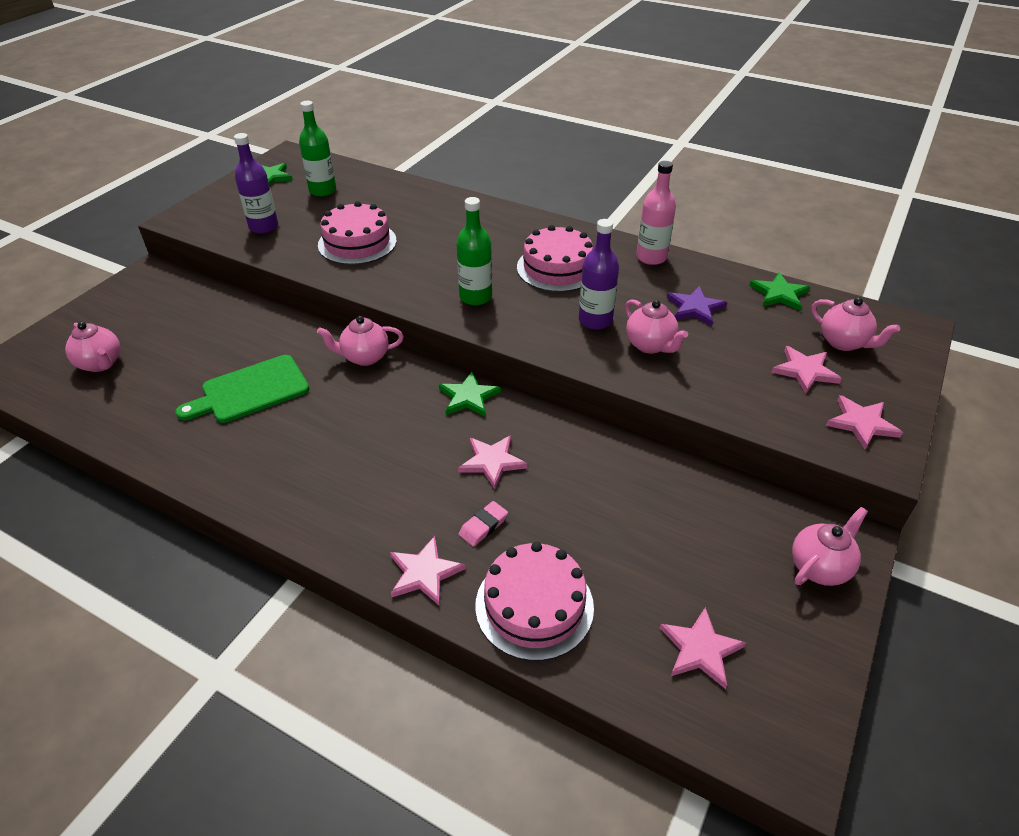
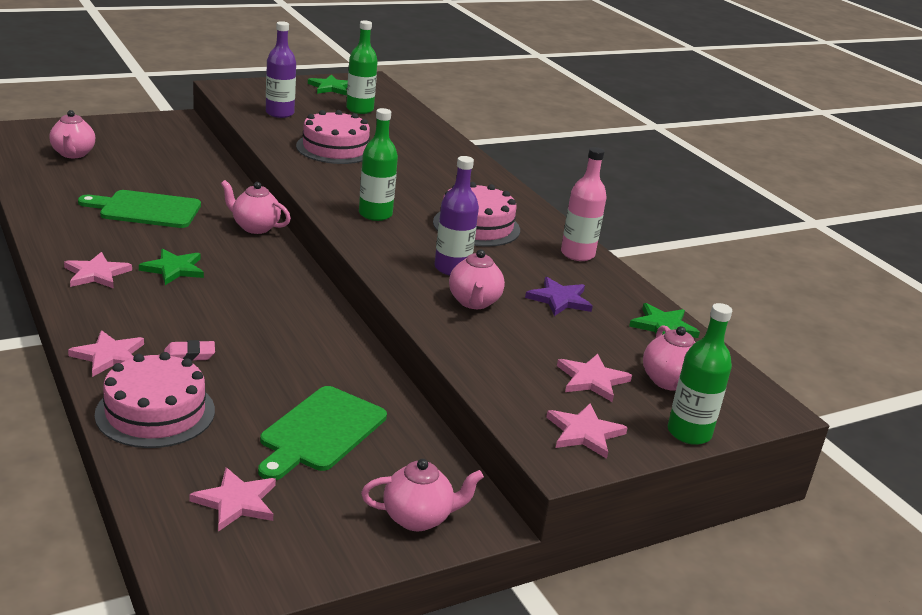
camera: 30 degrees right, 15 degrees down
green star [439,372,501,417] -> green star moved to [139,249,204,285]
pink star [458,435,528,489] -> pink star moved to [64,252,132,289]
none -> green cutting board [258,386,387,480]
none -> green bottle [668,303,732,445]

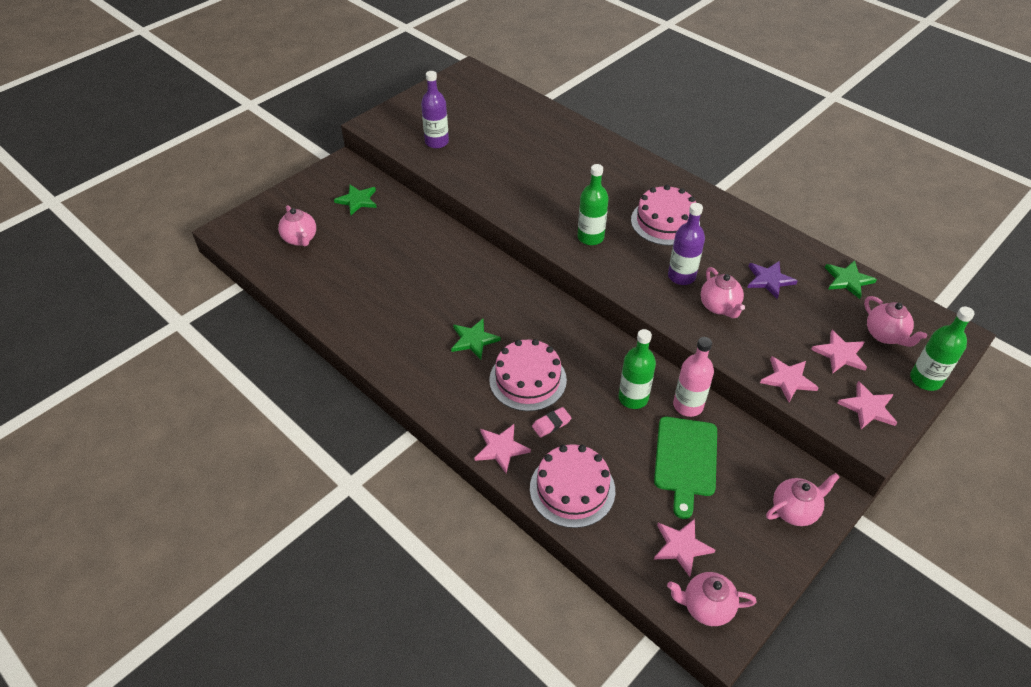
camera: 15 degrees left, 20 degrees up
pink star [64,252,132,289] -> pink star moved to [760,356,819,402]
green cutting board [78,190,201,228] -> none
pink teapot [221,180,291,234] -> pink teapot moved to [667,572,756,626]
pink cake [296,110,370,164] -> pink cake moved to [489,339,567,411]
green star [308,75,348,96] -> green star moved to [334,185,377,215]
green bottle [346,21,378,114] -> green bottle moved to [618,329,656,409]
pink bottle [561,147,607,261] -> pink bottle moved to [673,337,714,417]

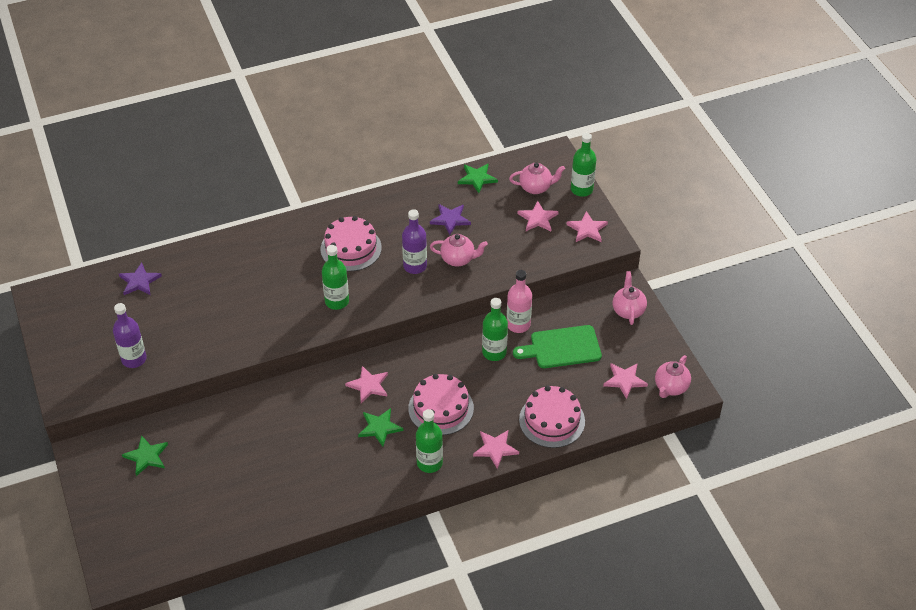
camera: 65 degrees left, 0 degrees up
pink teapot [278,205,316,246] -> none
pink eraser [532,407,571,438] -> none
green cutting board [654,417,717,519] -> green cutting board turned 135 degrees clockwise [513,325,602,368]
pink star [760,356,819,402] -> pink star moved to [345,366,388,403]
none -> purple star [119,263,162,295]
none -> green bottle [416,409,443,473]

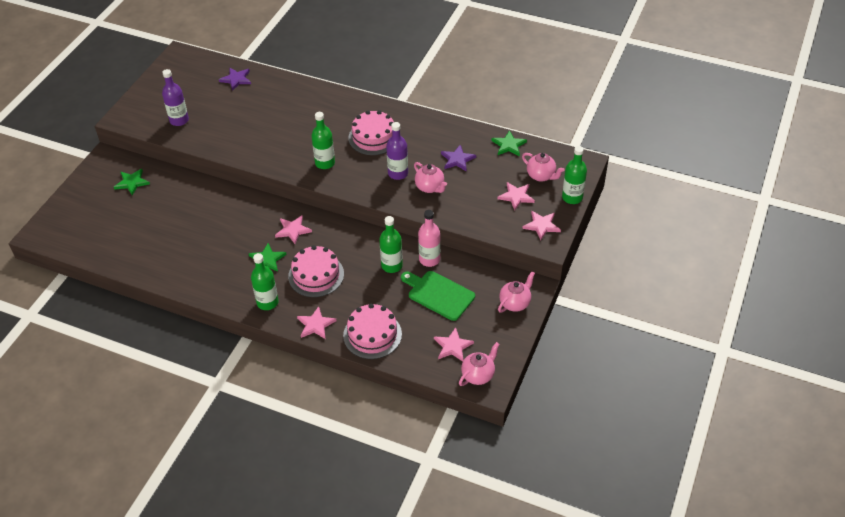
camera: 45 degrees right, 0 degrees up
pink teapot [655,355,691,398] -> pink teapot turned 150 degrees clockwise [459,342,500,386]

